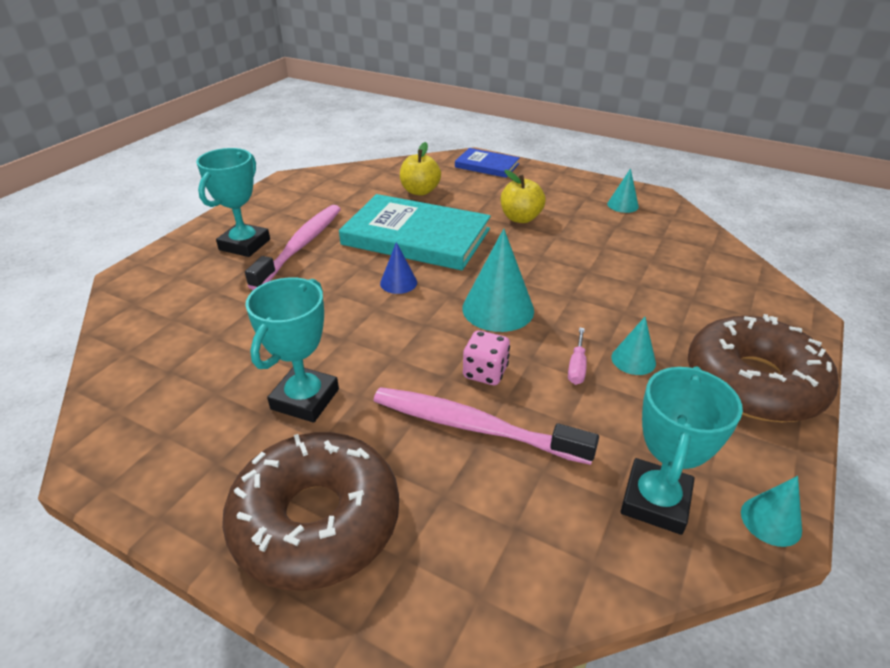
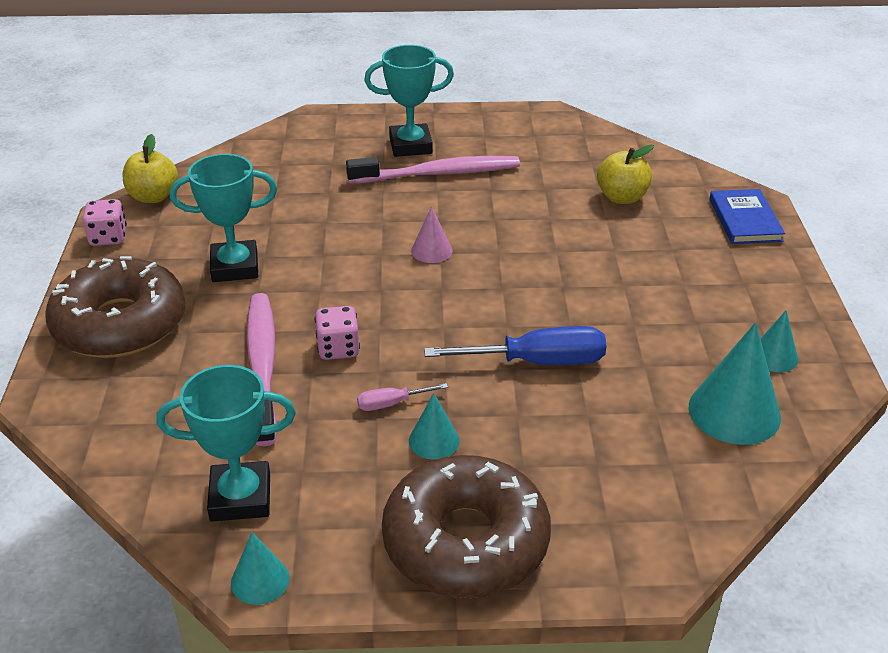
camera: 60 degrees right, 0 degrees up
turquoise book [339,194,491,271] -> none
blue cone [380,242,417,294] -> pink cone [411,206,453,263]
turquoise cone [462,228,534,332] -> turquoise cone moved to [689,322,781,445]
yellow apple [501,170,546,223] -> yellow apple moved to [123,134,178,203]
none -> pink dice [83,199,127,246]
none -> blue screwdriver [424,326,606,365]

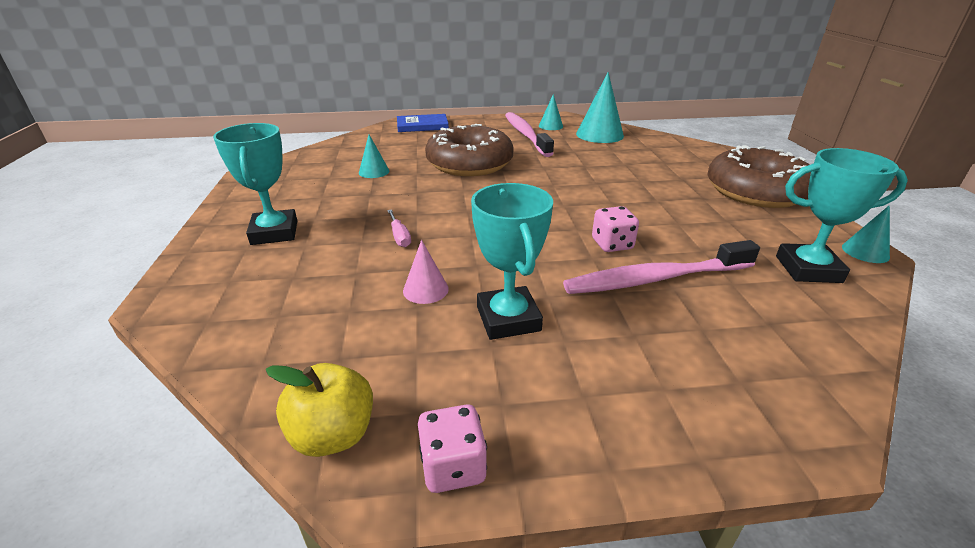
camera: 95 degrees left, 5 degrees down
brown donut [45,256,186,358] -> brown donut moved to [425,124,514,176]
turquoise trophy [156,365,296,521] -> turquoise trophy turned 75 degrees counterclockwise [776,148,908,283]
pink toothbrush [346,156,520,184] -> pink toothbrush moved to [505,112,554,157]
pink screwdriver [357,383,448,411] -> pink screwdriver moved to [387,209,411,247]
turquoise cone [409,393,460,460] -> turquoise cone moved to [359,135,390,178]
pink cone [411,206,453,263] -> pink cone moved to [403,240,449,304]
blue screwdriver [424,326,606,365] -> none
yellow apple [597,145,654,204] -> none

